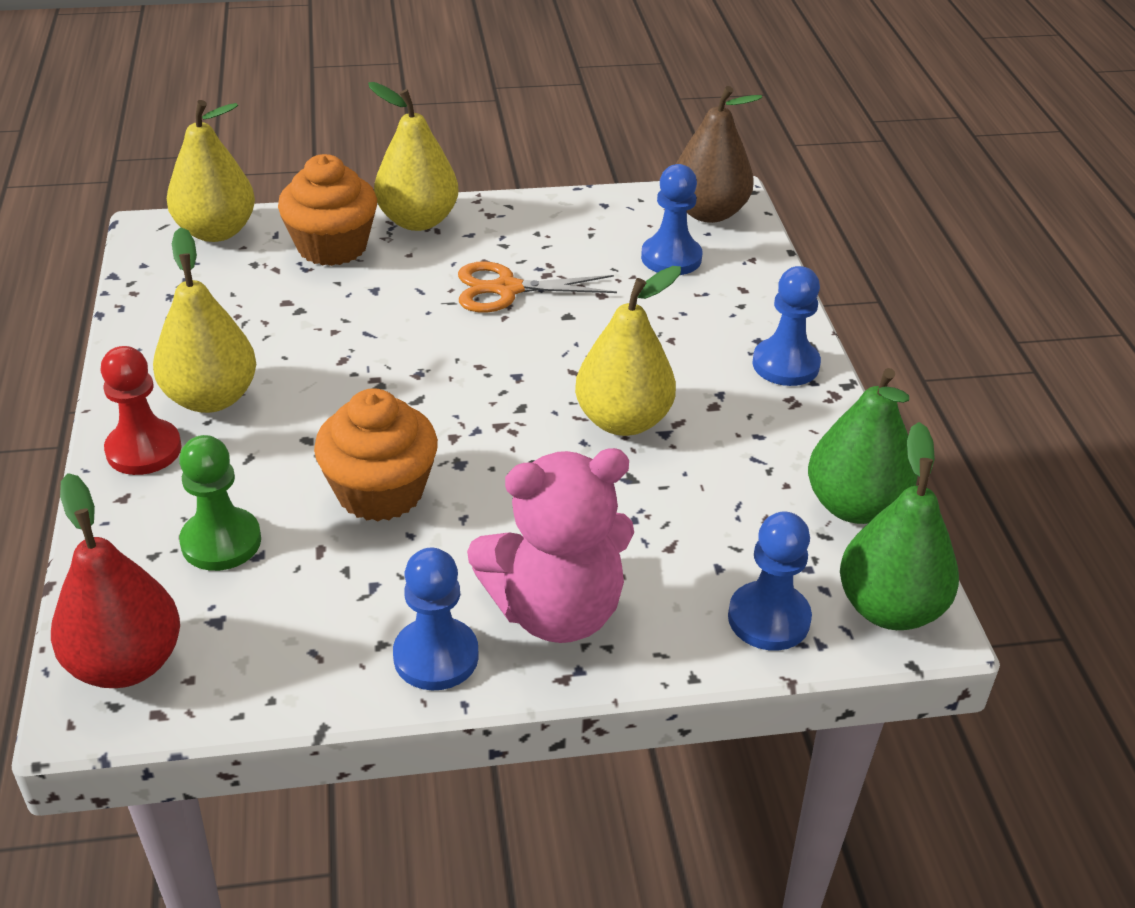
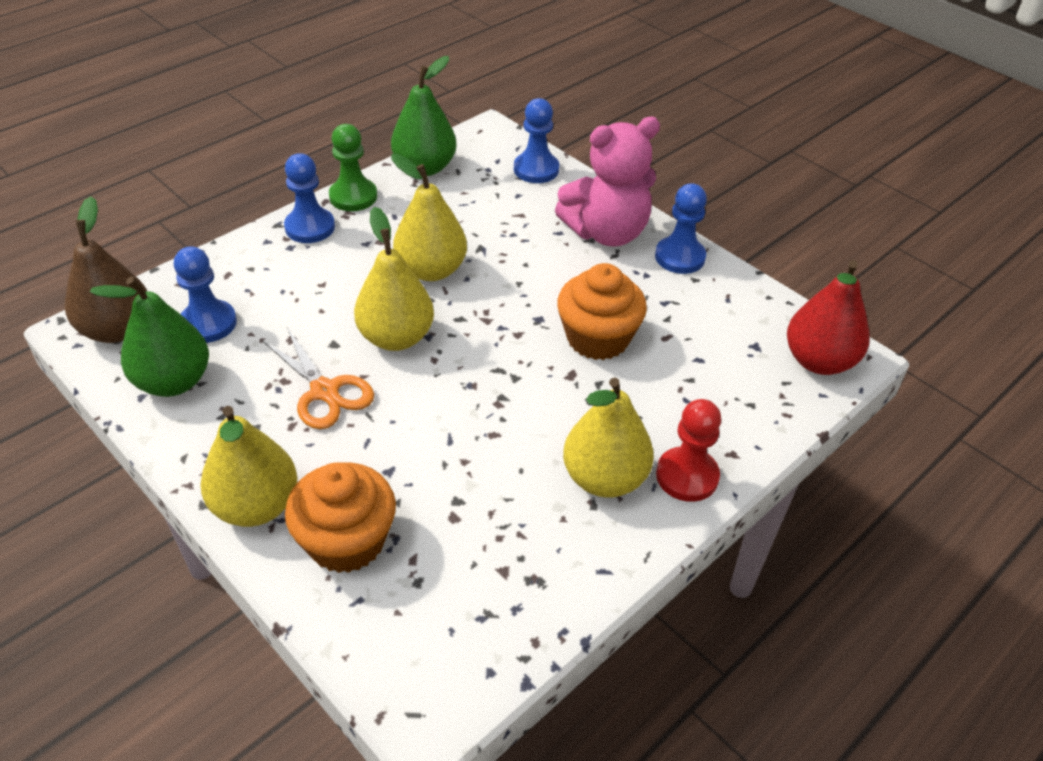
camera: 125 degrees left, 5 degrees up
yellow pear [167,100,255,242] -> yellow pear moved to [354,207,434,351]
green pawn [179,435,261,571] -> green pawn moved to [329,124,377,211]
pink teddy bear [467,448,634,643] -> pink teddy bear turned 120 degrees clockwise [555,117,660,247]
green pear [840,422,959,630] -> green pear moved to [90,276,209,397]

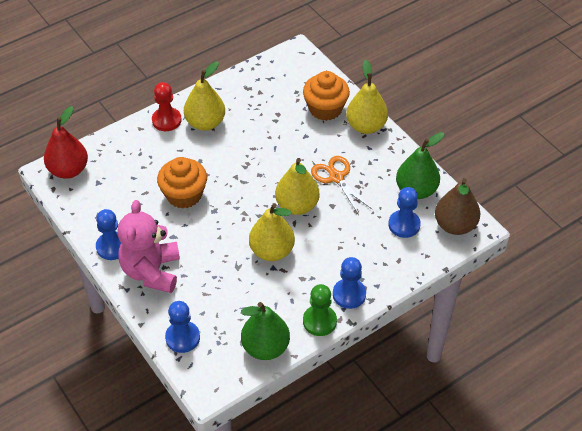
camera: 170 degrees left, 5 degrees up
pink teddy bear [555,117,660,247] -> pink teddy bear turned 75 degrees counterclockwise [118,200,180,293]

